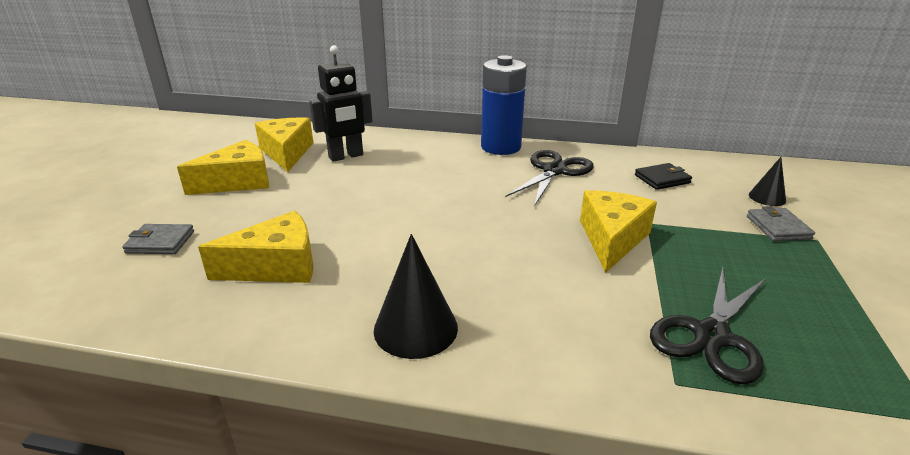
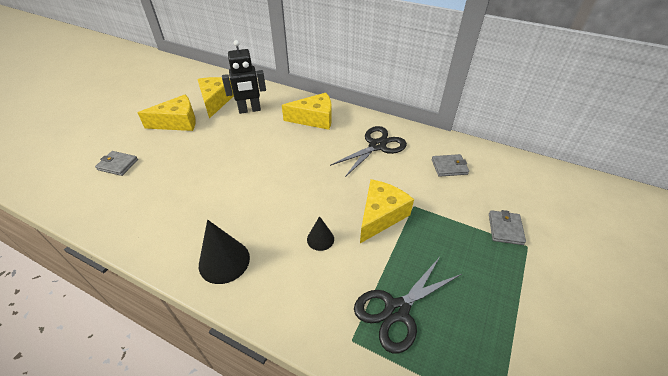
camera: 15 degrees right, 15 degrees up
yellow cheese [198,211,313,283] -> yellow cheese moved to [282,93,332,130]
blue battery [481,55,527,155] -> none
black wallet [635,163,692,190] -> grey wallet [431,154,469,177]
black cone [749,157,786,206] -> black cone moved to [307,216,334,251]

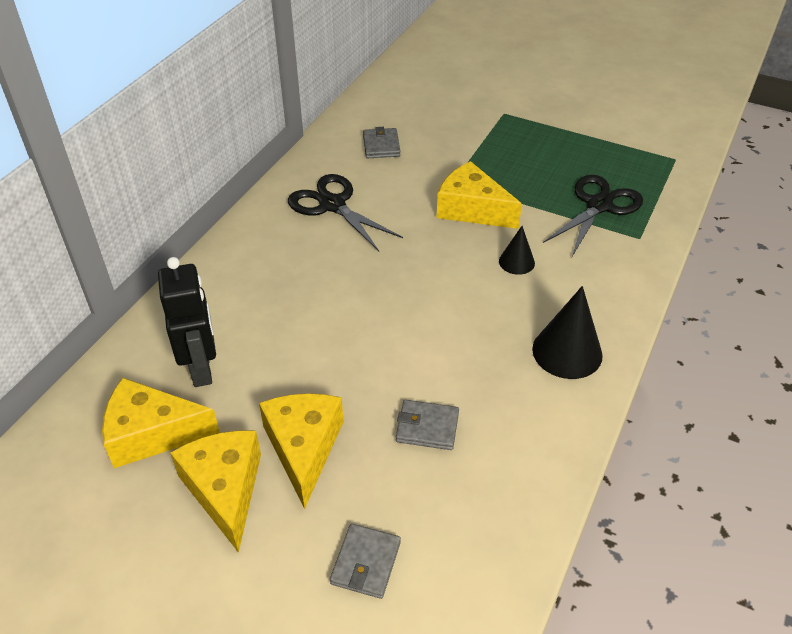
camera: 90 degrees left, 0 degrees up
yellow cheese [282,93,332,130] -> yellow cheese moved to [259,393,344,509]
black scissors [354,257,462,353] -> black scissors turned 105 degrees counterclockwise [543,175,643,256]
grey wallet [489,210,526,245] -> grey wallet moved to [396,400,459,450]

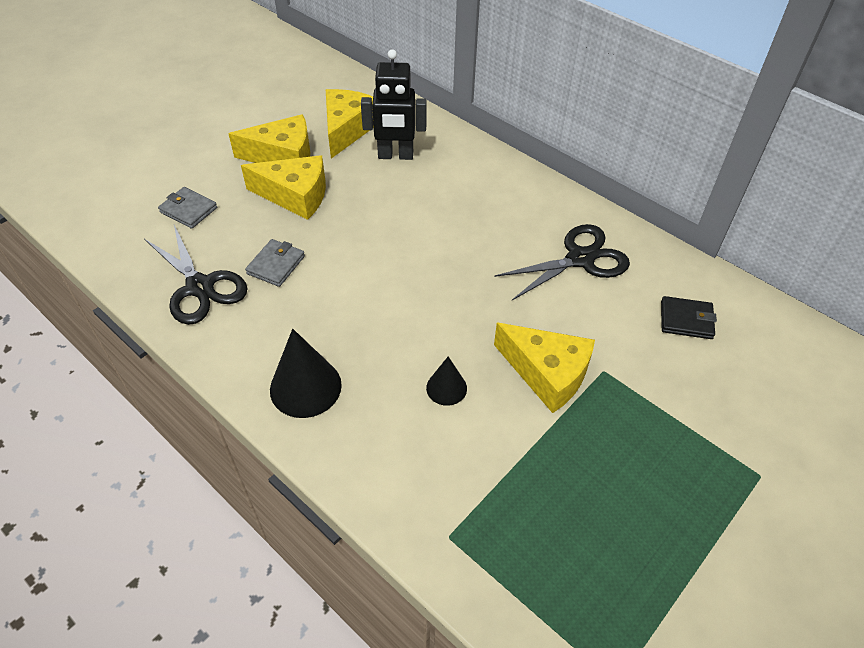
camera: 105 degrees right, 5 degrees up
grey wallet [363,127,400,158] -> black wallet [661,296,717,339]
yellow cheese [437,161,522,229] -> yellow cheese turned 75 degrees clockwise [494,323,595,413]
black scissors [543,175,643,256] -> black scissors moved to [144,225,248,325]

